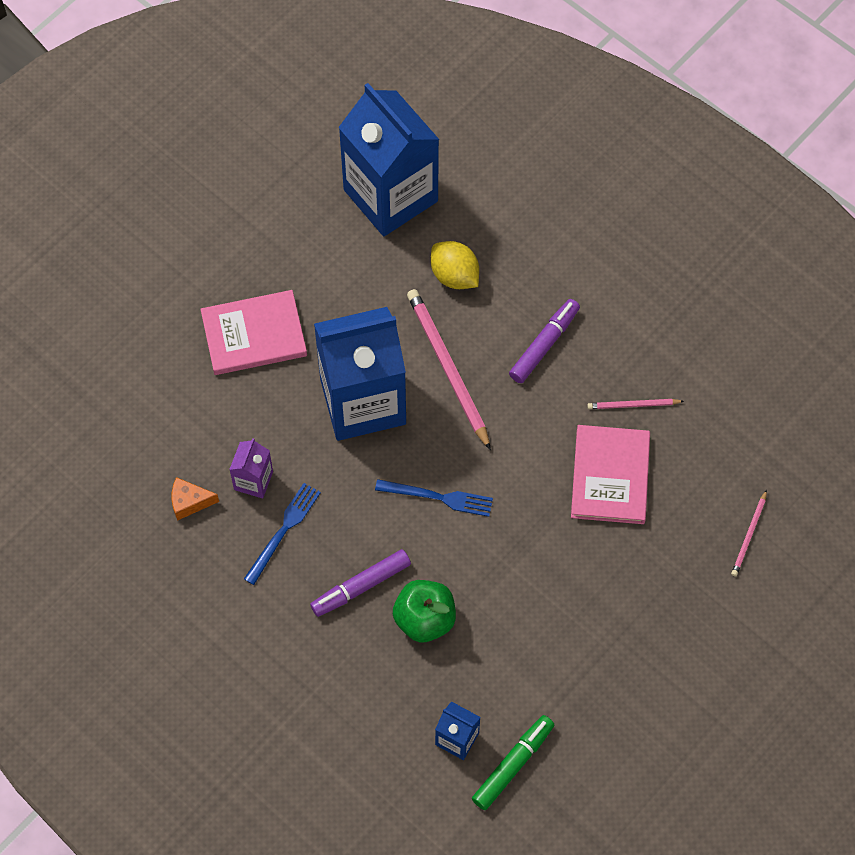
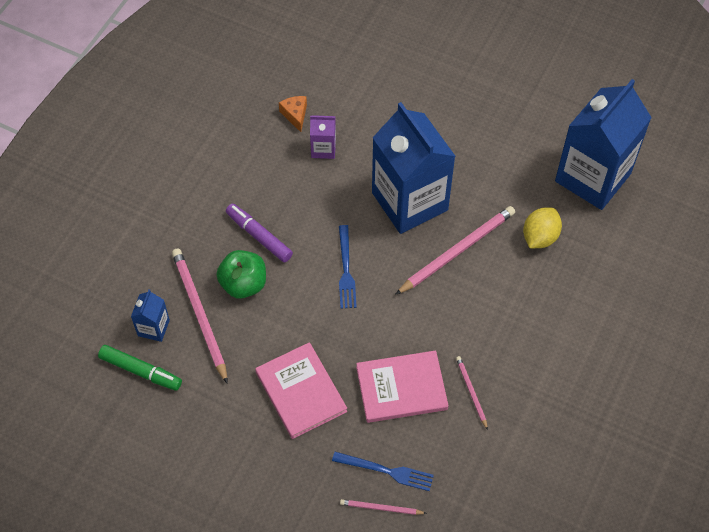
camera: 75 degrees right, 5 degrees down
pink book [200,290,307,375] -> pink book moved to [255,342,347,439]
blue fork [244,483,321,585] -> blue fork moved to [332,452,434,491]
purple marker [509,299,580,383] -> none
none -> pink pencil [172,248,228,384]

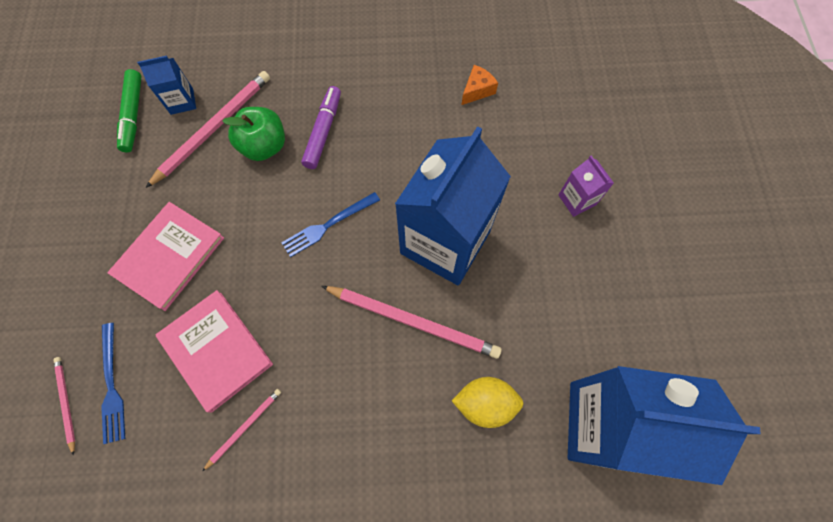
camera: 60 degrees right, 10 degrees up
purple carton [310,115,336,159] -> purple carton moved to [558,155,614,217]

